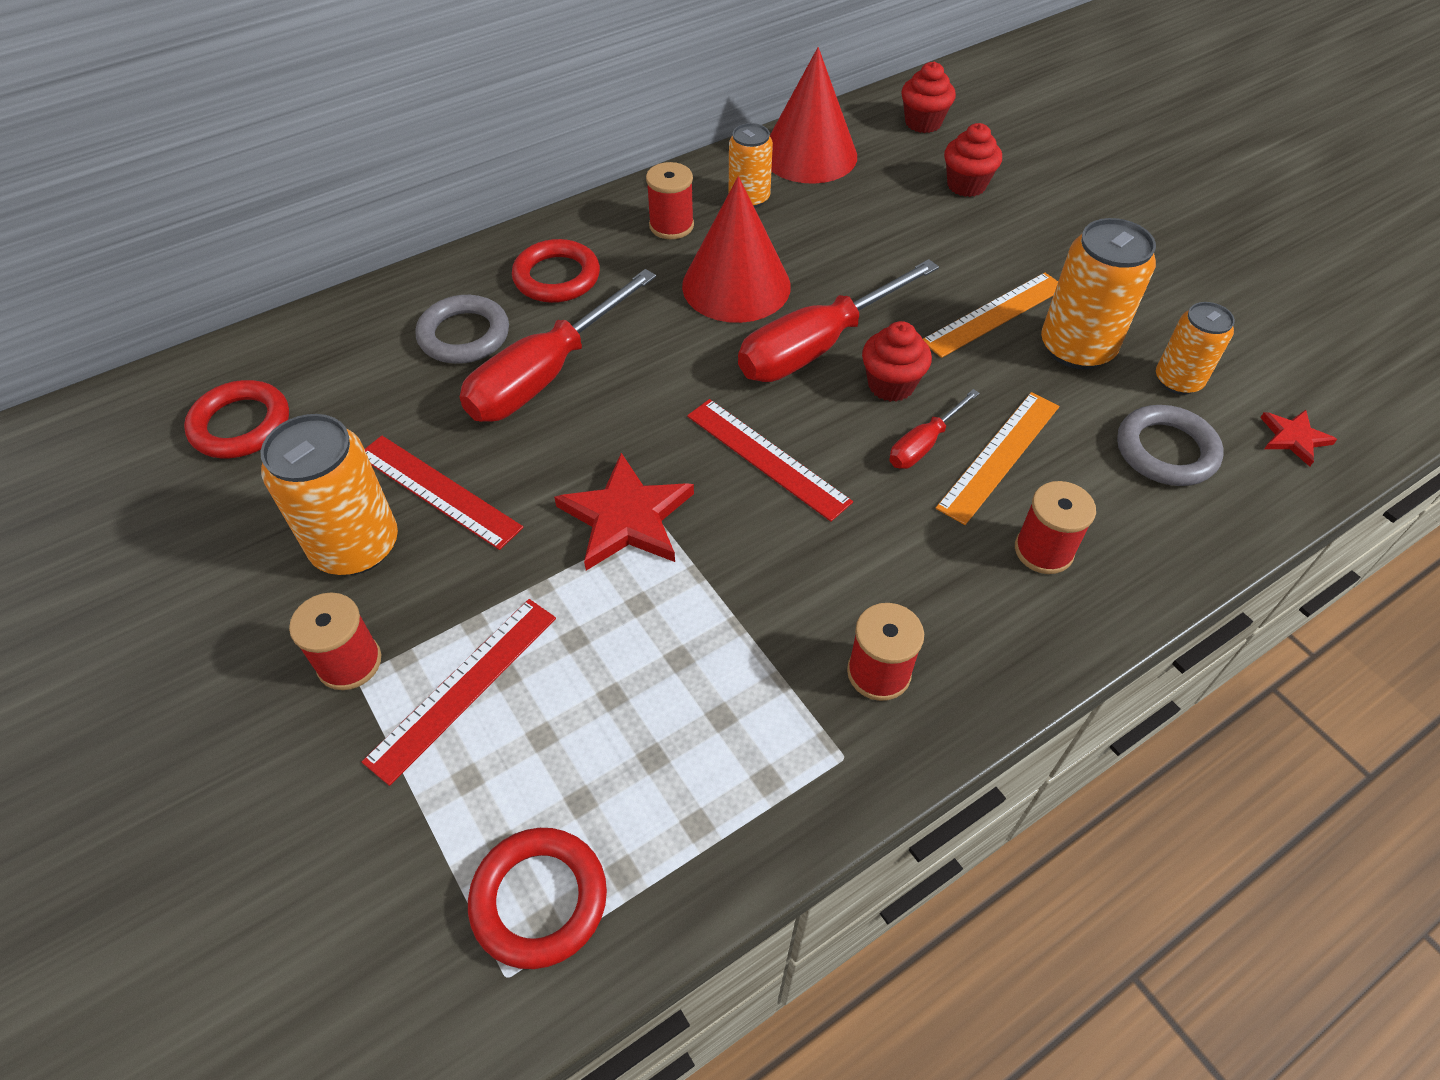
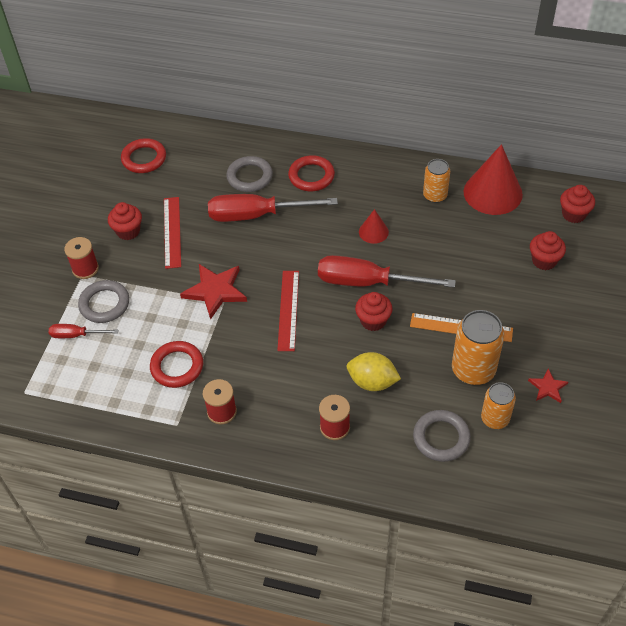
camera: 50 degrees right, 0 degrees up
orange can [261,414,398,575] -> red cupcake [108,202,142,240]
red ruler [362,599,556,786] -> grey ring [78,280,129,323]
red ring [468,828,607,969] -> red ring moved to [150,341,203,388]
red spool [646,162,694,239] -> none
red cone [682,176,791,323] -> red cone [359,209,389,244], size x0.50
red screwdriver [889,389,980,469] -> red screwdriver moved to [49,324,118,338]
orange ruler [936,392,1059,525] -> yellow lemon [347,352,401,391]
red star [1260,410,1337,467] -> red star moved to [528,369,568,403]

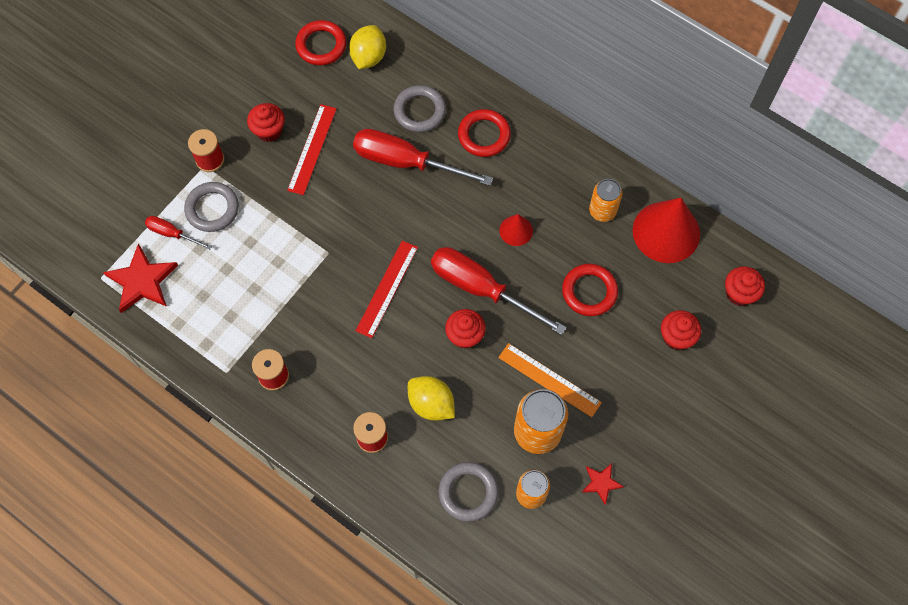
camera: 20 degrees right, 15 degrees up
red ring [150,341,203,388] -> red ring moved to [562,264,618,316]
red star [180,264,247,320] -> red star moved to [103,244,178,313]
none -> yellow lemon [349,25,386,69]

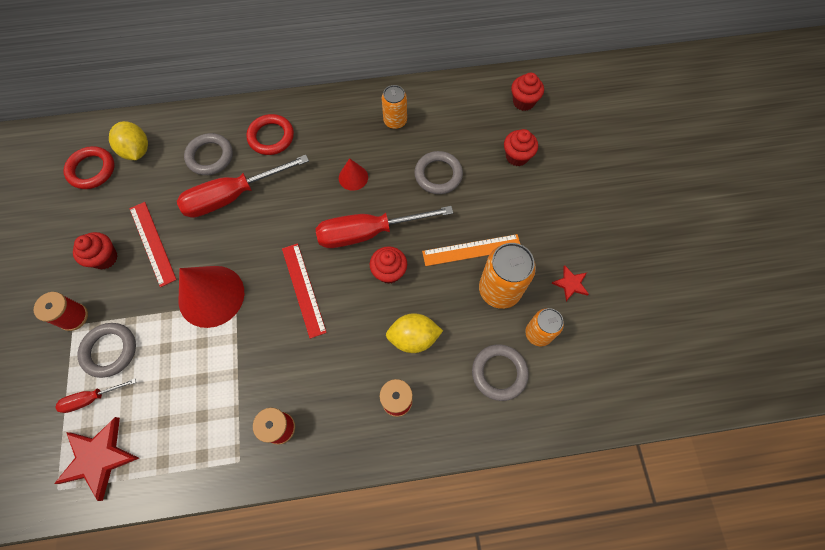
camera: 45 degrees left, 0 degrees up
red ring [562,264,618,316] -> grey ring [414,151,463,194]
red cone [633,198,700,263] -> red cone moved to [178,266,244,328]

